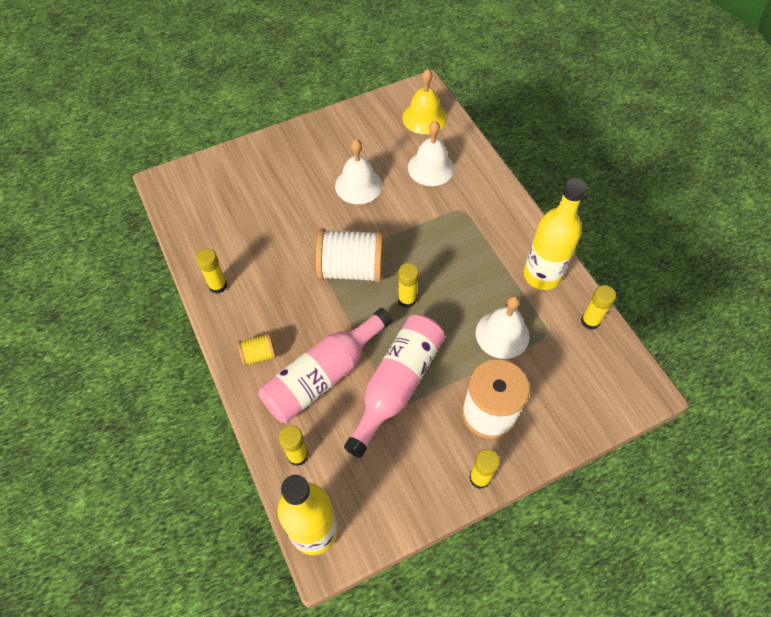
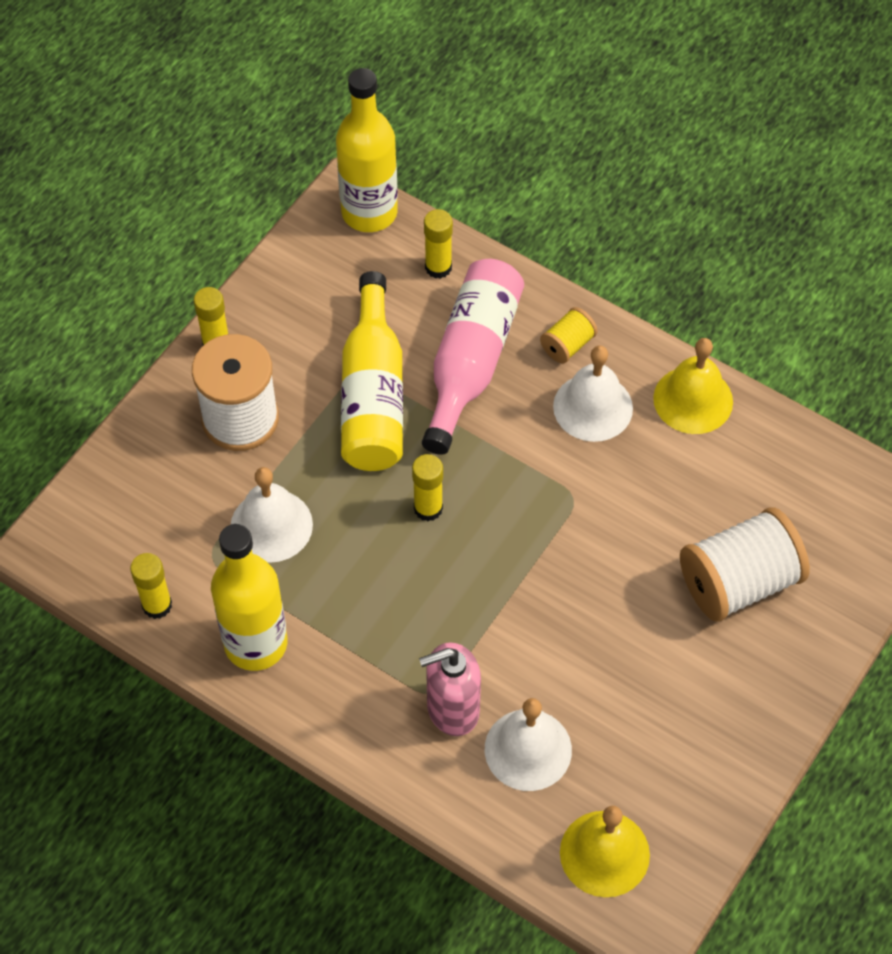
camera: 150 degrees right, 0 degrees up
yellow glue stick [196,248,227,294] -> yellow bell [653,338,733,434]
white spool [315,228,384,282] -> white spool moved to [680,507,810,622]
white bell [335,139,382,204] -> white bell moved to [553,346,633,442]
pink bottle [344,314,445,458] -> yellow bottle [341,271,403,471]
none -> pink soap dispenser [419,642,481,736]

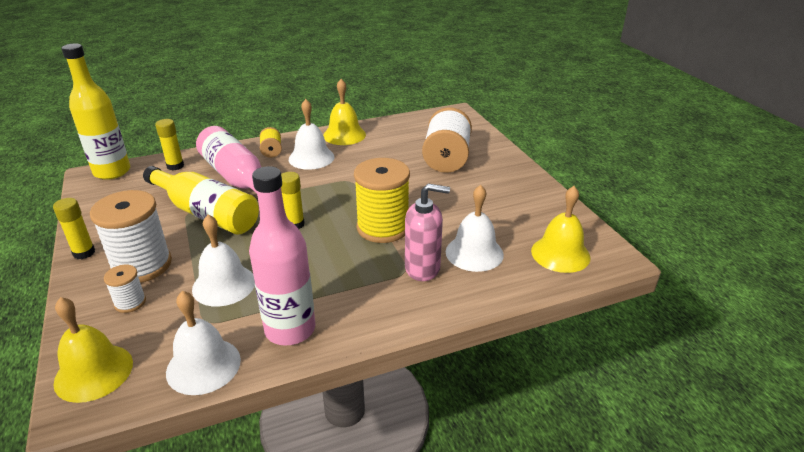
camera: 55 degrees left, 25 degrees down
yellow glue stick [130,553,172,619] -> white bell [166,291,241,395]
yellow bottle [211,524,287,671] -> pink bottle [249,166,315,346]
pink soap dispenser [419,642,481,736] -> pink soap dispenser turned 105 degrees counterclockwise [405,183,450,281]
none -> yellow bell [54,297,133,403]
none -> white spool [104,265,146,313]
none -> yellow spool [354,158,410,243]

